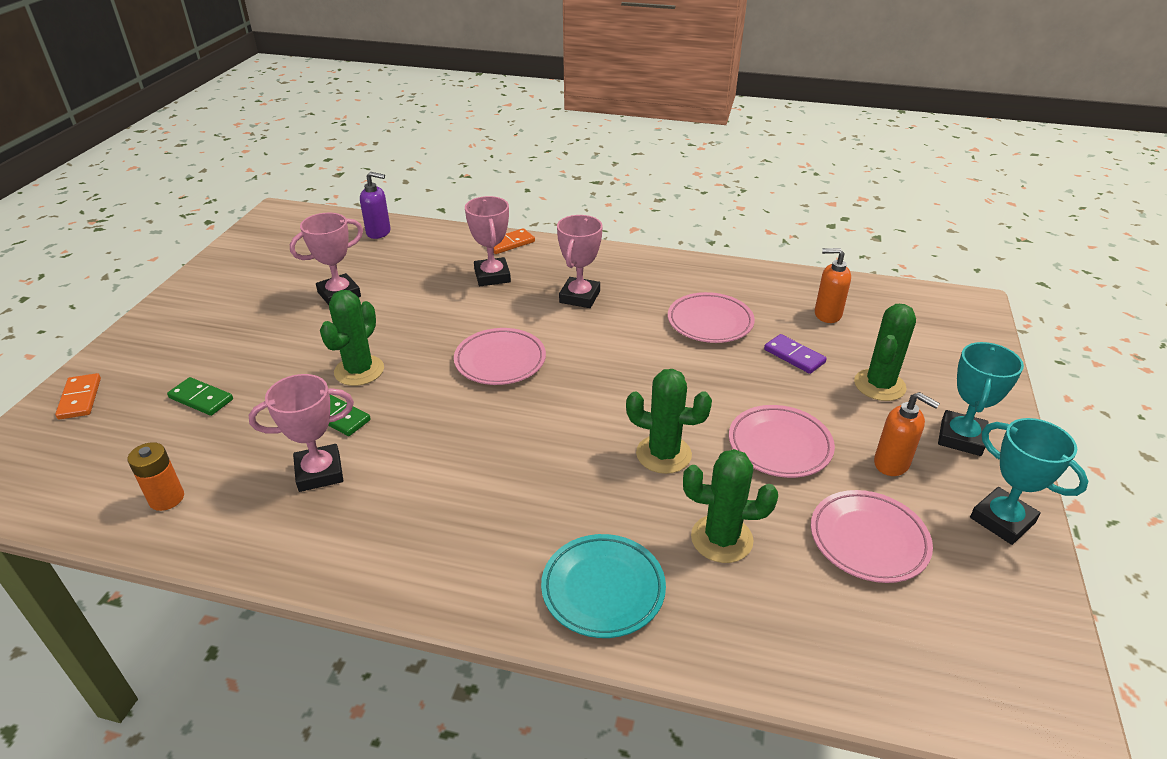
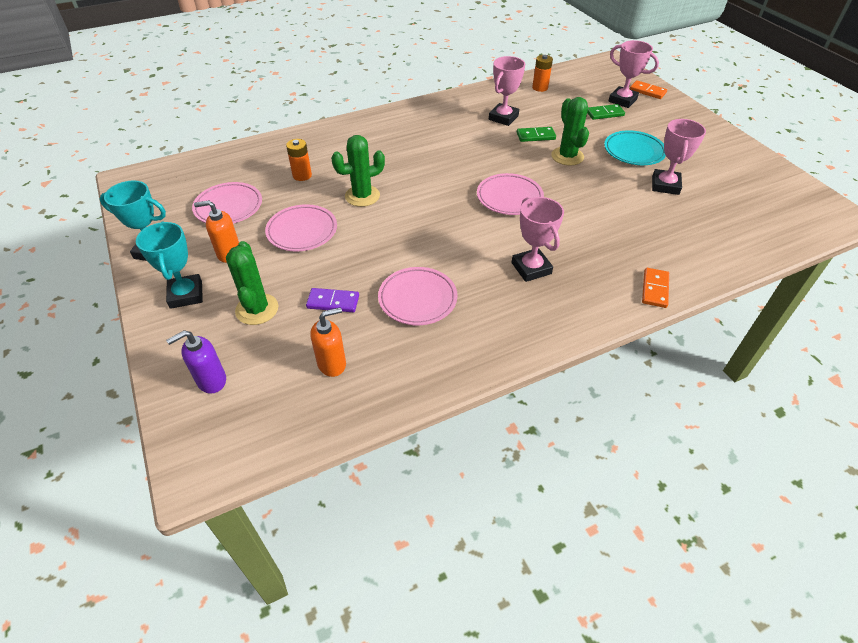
camera: 140 degrees right, 10 degrees up
purple soap dispenser [360,172,391,239] -> purple soap dispenser moved to [166,330,226,394]
pink trophy [465,196,511,286] -> pink trophy moved to [608,40,659,108]
turquoise plate [541,534,666,638] -> turquoise plate moved to [604,130,666,165]
green cactus [683,449,778,563] -> orange battery [286,139,312,181]

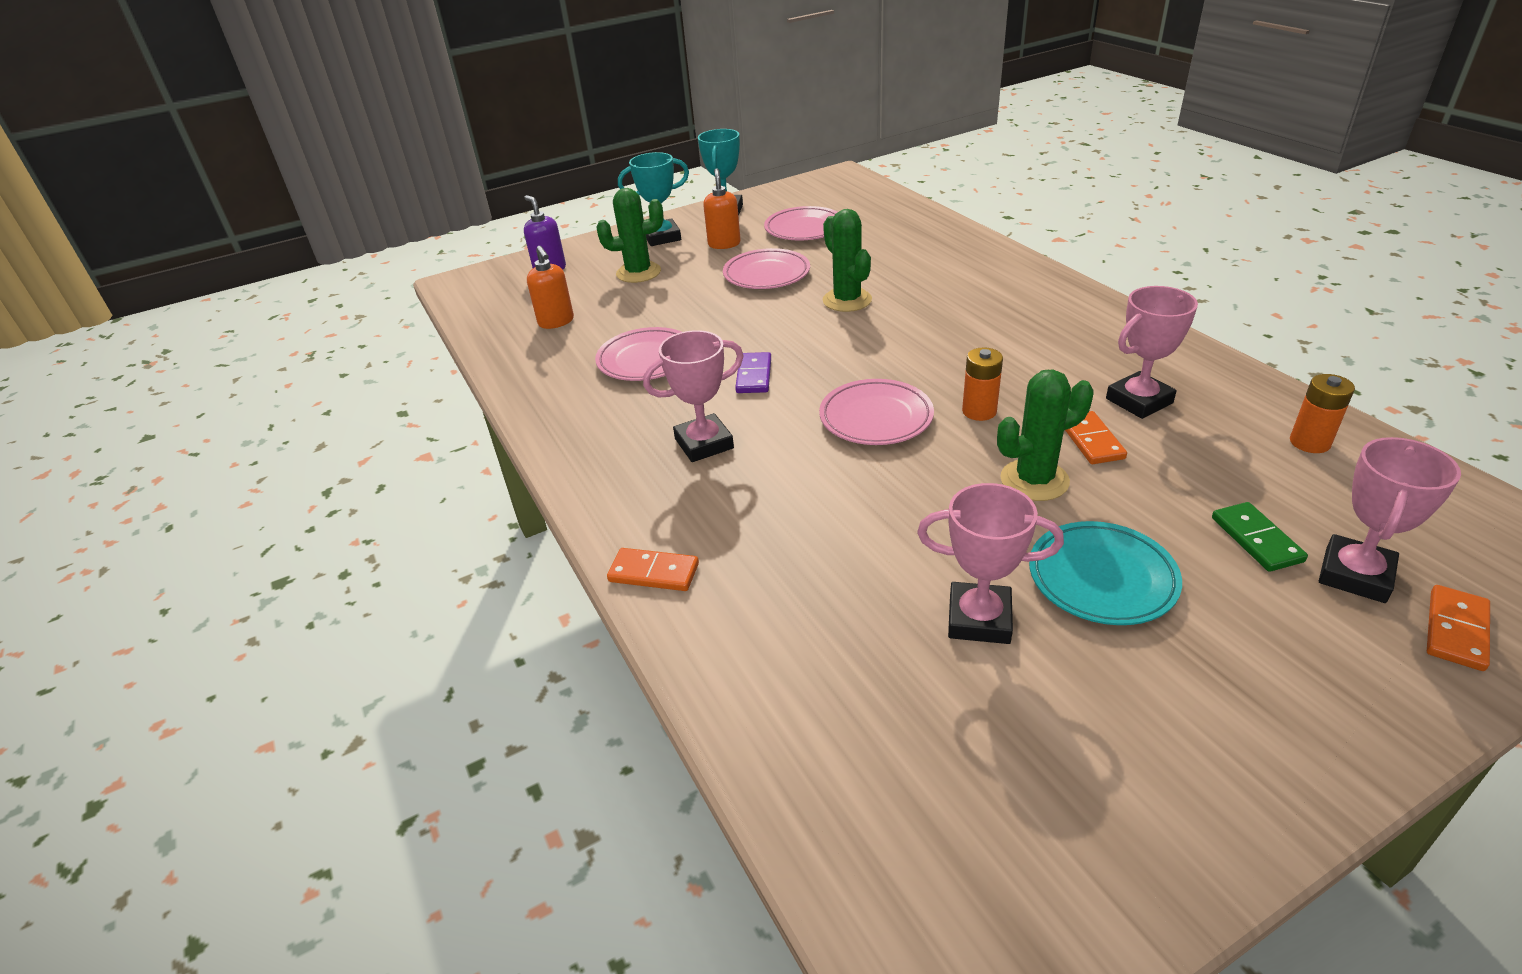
camera: 90 degrees right, 10 degrees down
orange battery [286,139,312,181] -> orange battery moved to [962,347,1003,421]
purple domino [306,288,359,312] -> purple domino moved to [735,352,771,393]
pink trophy [489,56,525,126] -> pink trophy turned 60 degrees counterclockwise [1106,286,1198,419]
green domino [517,127,556,142] -> orange domino [1065,411,1127,464]

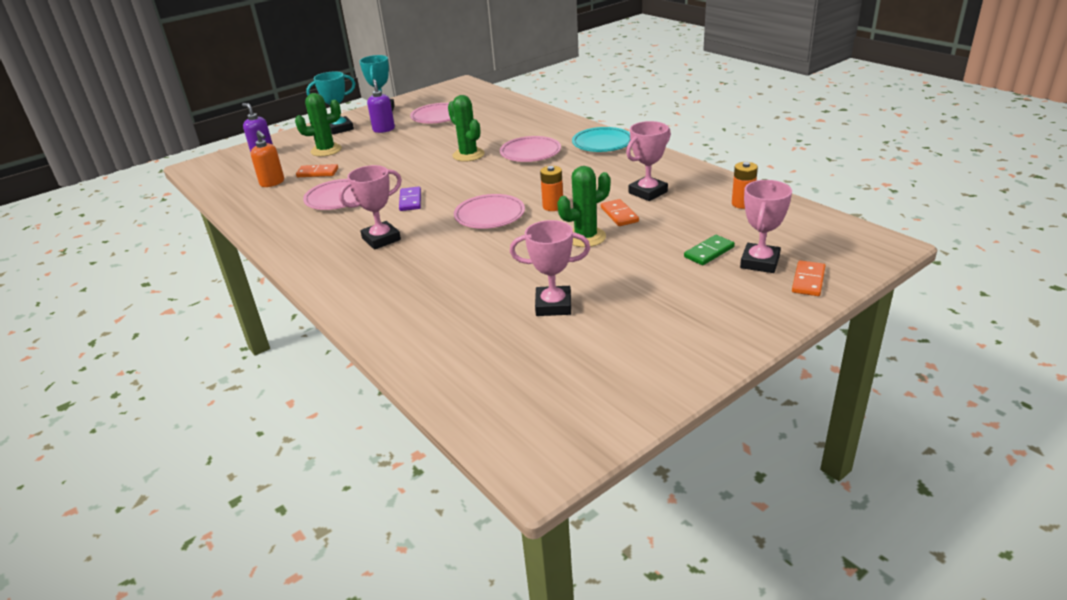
camera: 10 degrees left, 5 degrees down
orange domino [607,548,699,591] -> orange domino moved to [296,164,338,177]
orange soap dispenser [703,168,741,249] -> purple soap dispenser [367,79,395,133]
pink plate [723,248,810,289] -> pink plate moved to [500,136,561,162]
turquoise plate [1029,521,1182,625] -> turquoise plate moved to [572,127,631,152]
green domino [1212,502,1308,572] -> green domino turned 75 degrees clockwise [684,235,735,265]

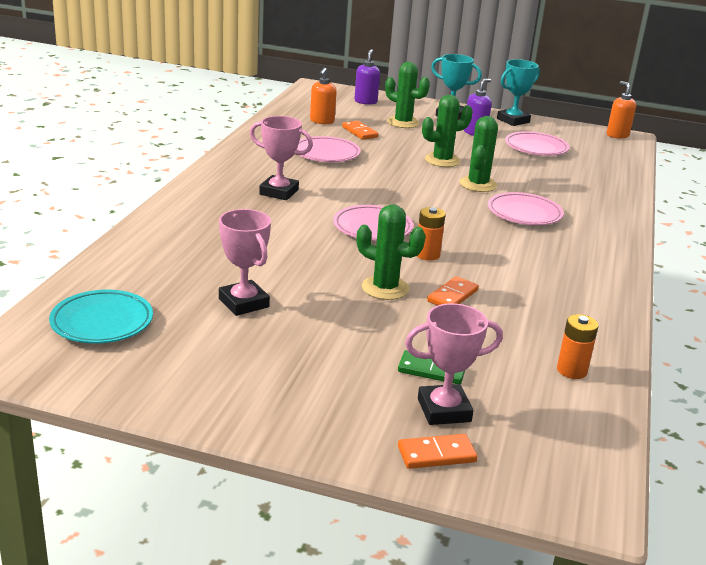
camera: 50 degrees right, 5 degrees down
purple domino [399,187,421,211] -> none
turquoise plate [572,127,631,152] -> turquoise plate moved to [49,290,153,343]
pink trophy [626,121,671,201] -> none
none -> green cactus [422,95,473,167]
none -> orange soap dispenser [606,81,636,139]

